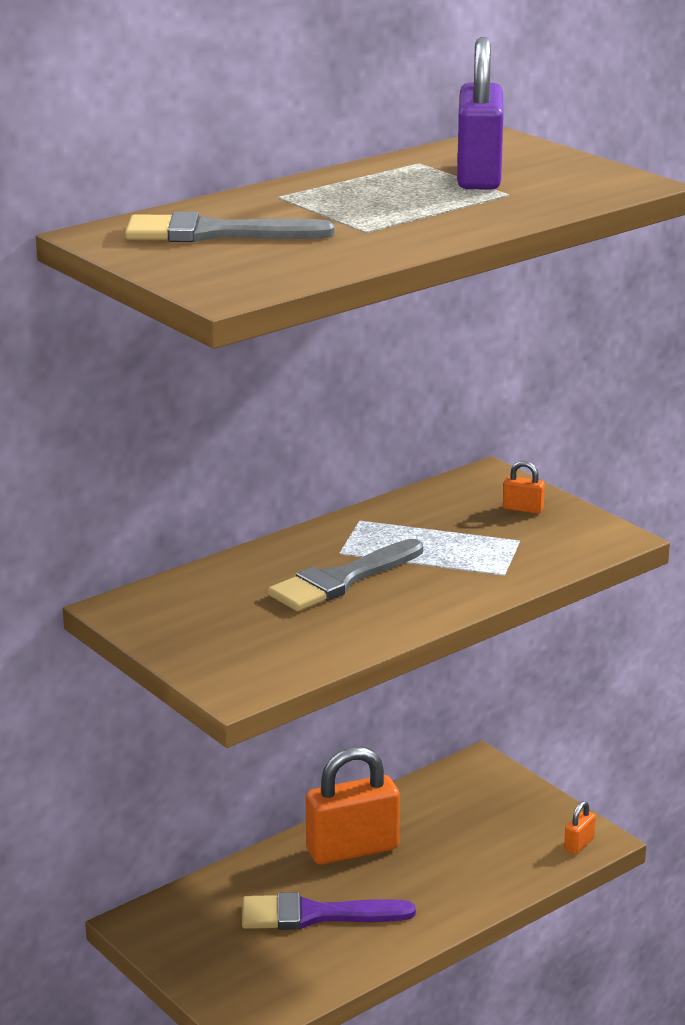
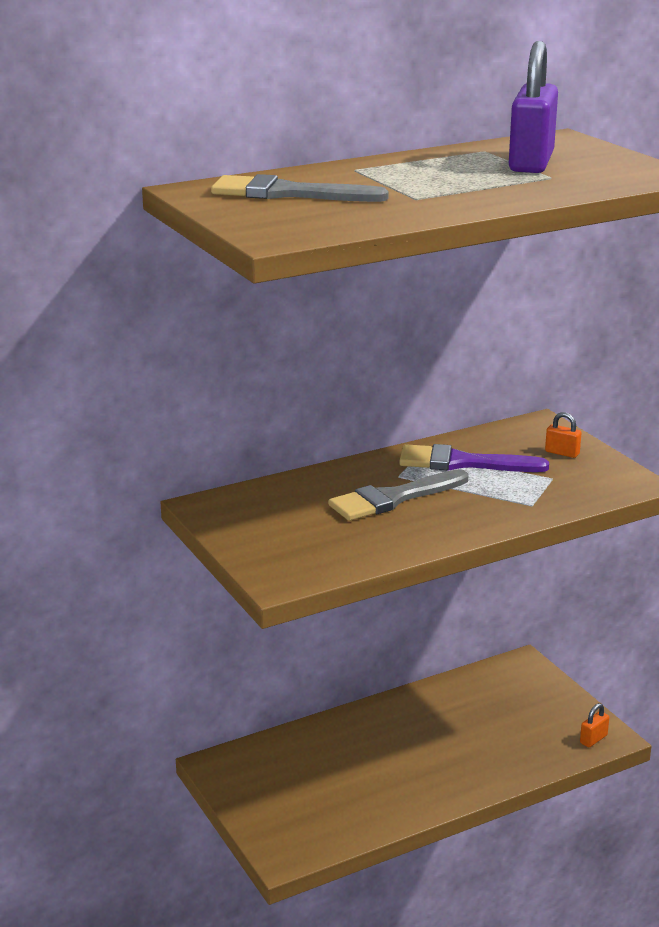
camera: 10 degrees right, 0 degrees up
purple brush [242,892,416,930] -> purple brush moved to [399,444,549,472]
orange padlock [306,747,400,865] -> none

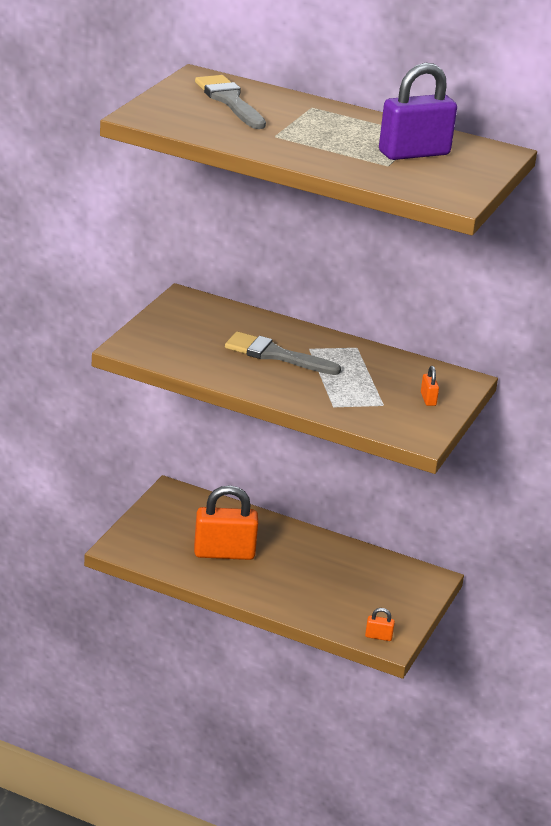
camera: 50 degrees right, 5 degrees up
purple brush [399,444,549,472] -> none
none -> orange padlock [194,485,258,560]

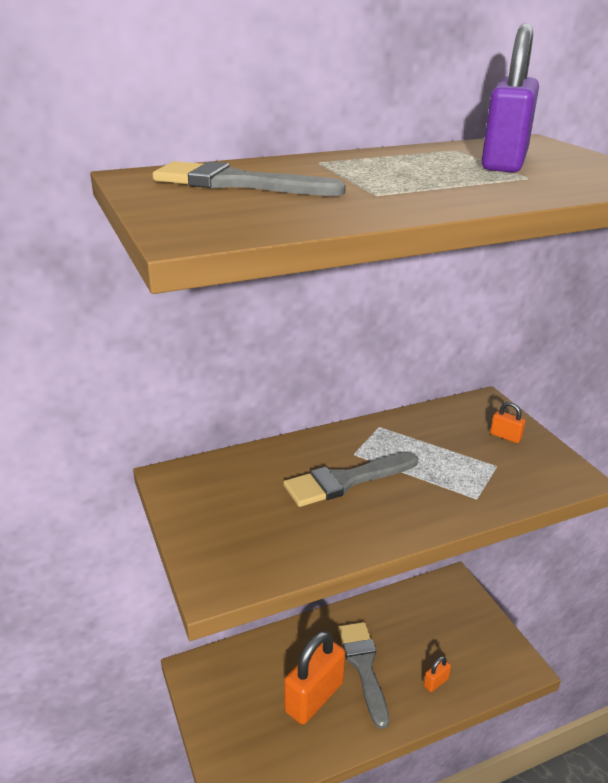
camera: 45 degrees left, 0 degrees up
orange padlock [365,608,395,641] -> orange padlock moved to [424,656,451,692]
none -> grey brush [338,622,389,729]

